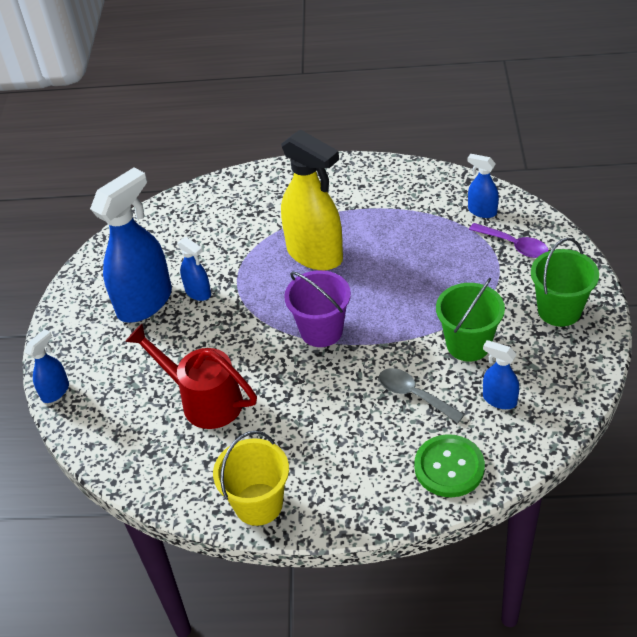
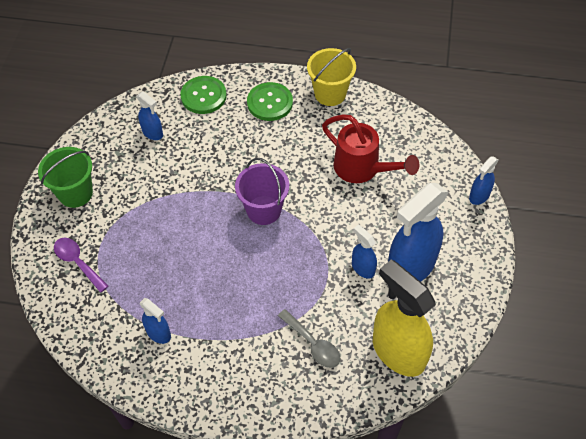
camera: 175 degrees left, 10 degrees up
yellow spray bottle [281,129,343,270] -> yellow spray bottle moved to [373,259,436,377]
grey spoon [379,368,465,423] -> grey spoon moved to [278,309,340,368]
green bucket [436,278,505,362] -> none
blue spray bottle [468,154,499,218] -> blue spray bottle moved to [140,298,171,344]
none -> green button [247,82,293,121]

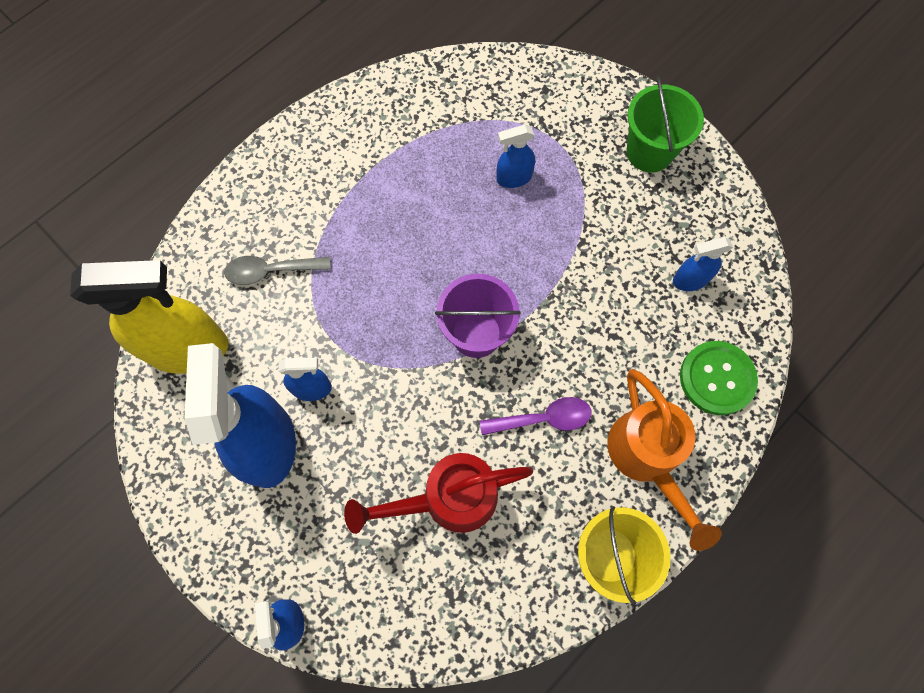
camera: 125 degrees right, 15 degrees up
purple spoon [54,238,108,293] -> purple spoon moved to [480,397,592,435]
blue spray bottle [140,298,171,344] -> blue spray bottle moved to [496,125,535,188]
green button [247,82,293,121] -> orange watering can [608,369,722,551]

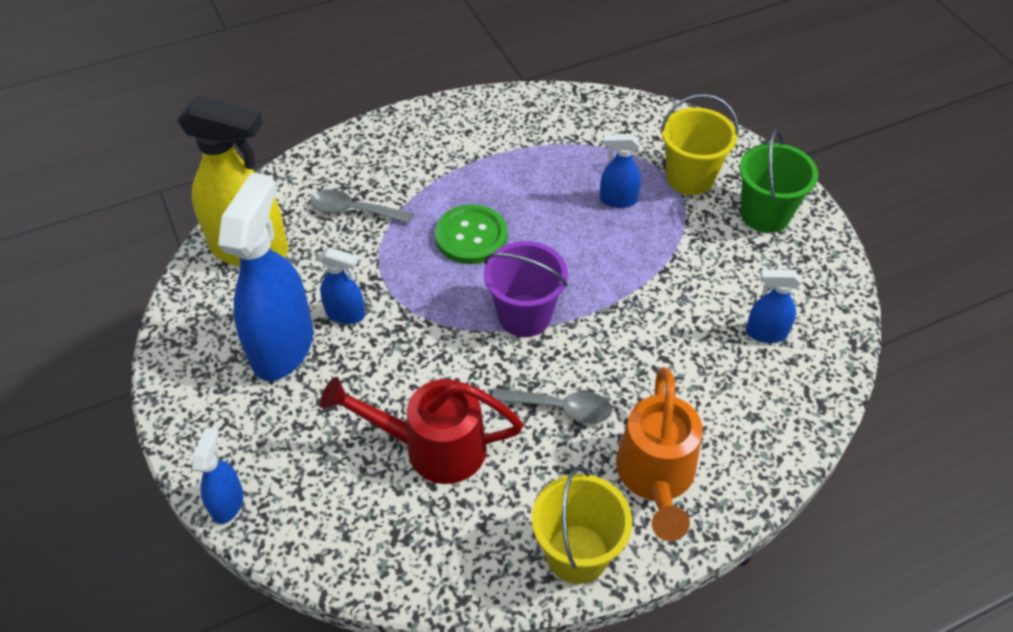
camera: 20 degrees right, 20 degrees down
purple spoon [480,397,592,435] -> grey spoon [492,388,612,423]
green button [680,341,758,415] -> green button moved to [435,204,507,264]
none -> yellow bucket [660,94,739,195]

